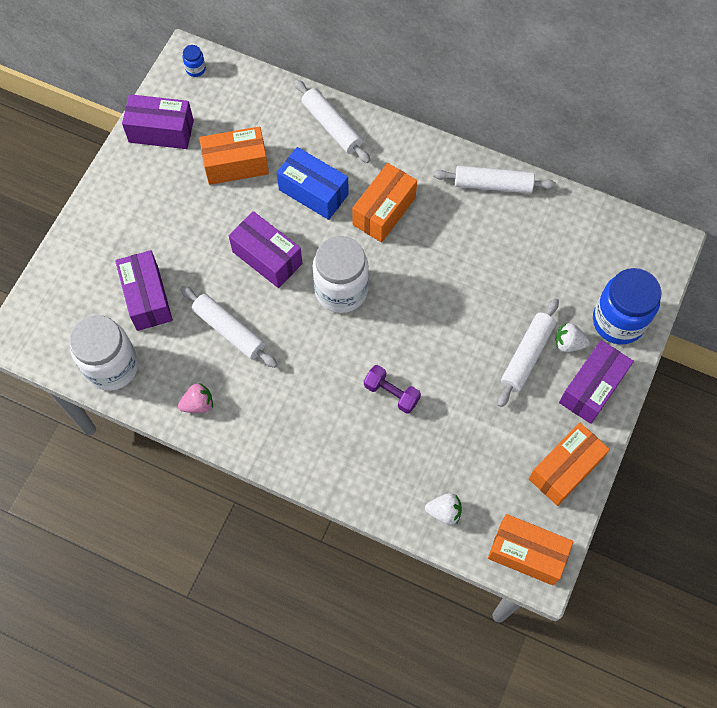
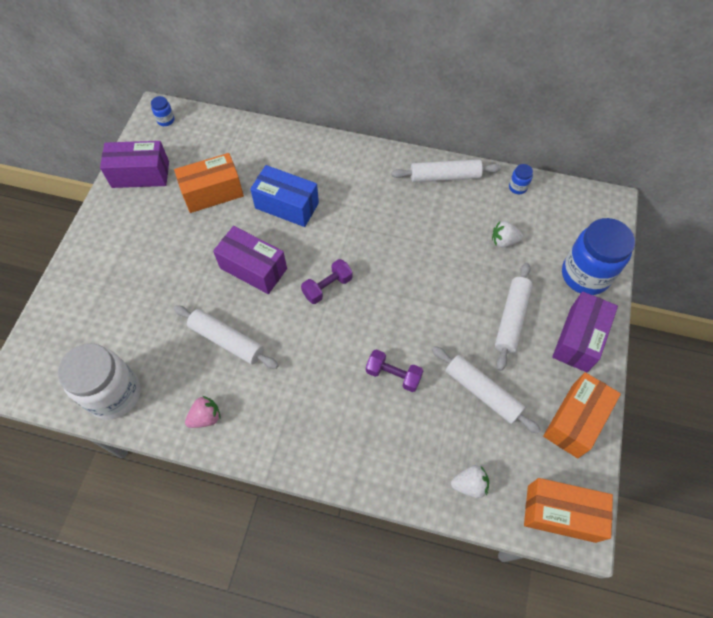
camera: 10 degrees left, 5 degrees down
purple box [115,250,173,331] -> none
white rolling pin [294,80,370,163] -> white rolling pin moved to [432,346,541,434]
white jar [313,236,369,313] -> purple dumbbell [301,259,353,304]
orange box [352,163,417,242] -> none
white strawberry [555,322,590,352] -> white strawberry moved to [492,221,523,248]
none -> blue jar [509,164,533,194]

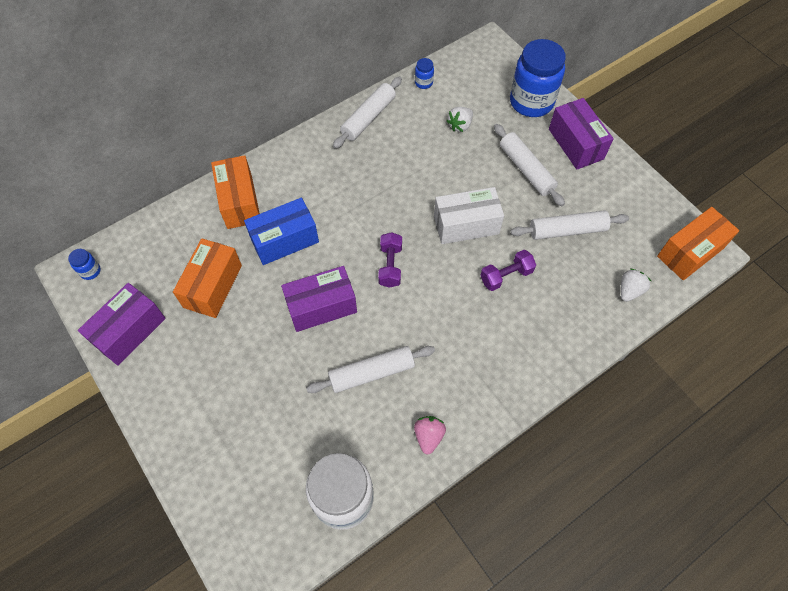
camera: 50 degrees left, 0 degrees up
orange box [543,372,621,458] -> orange box moved to [211,155,260,229]
none -> white box [434,187,504,244]

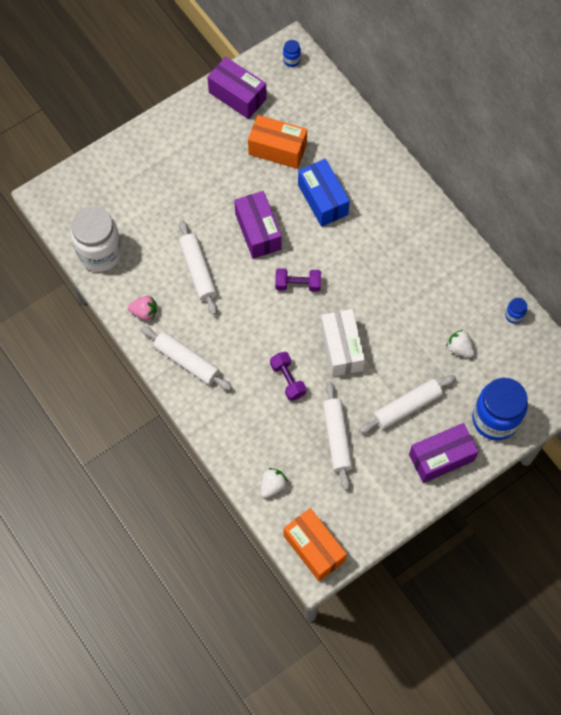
camera: 90 degrees right, 5 degrees up
orange box [211,155,260,229] -> none
white rolling pin [333,77,402,149] -> white rolling pin moved to [141,326,232,390]
white strawberry [621,269,651,302] -> white strawberry turned 90 degrees counterclockwise [261,468,288,498]

